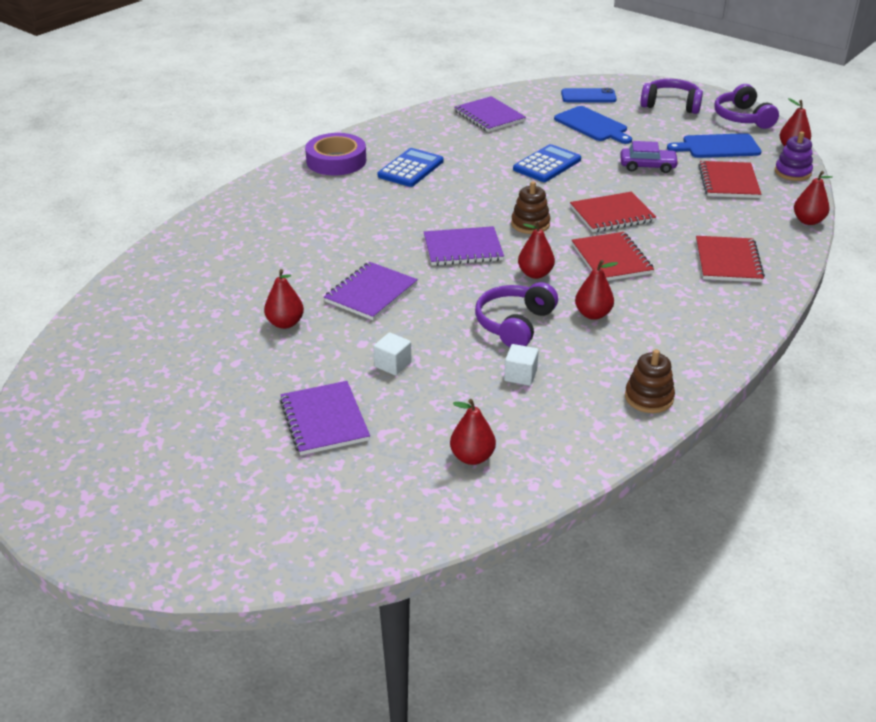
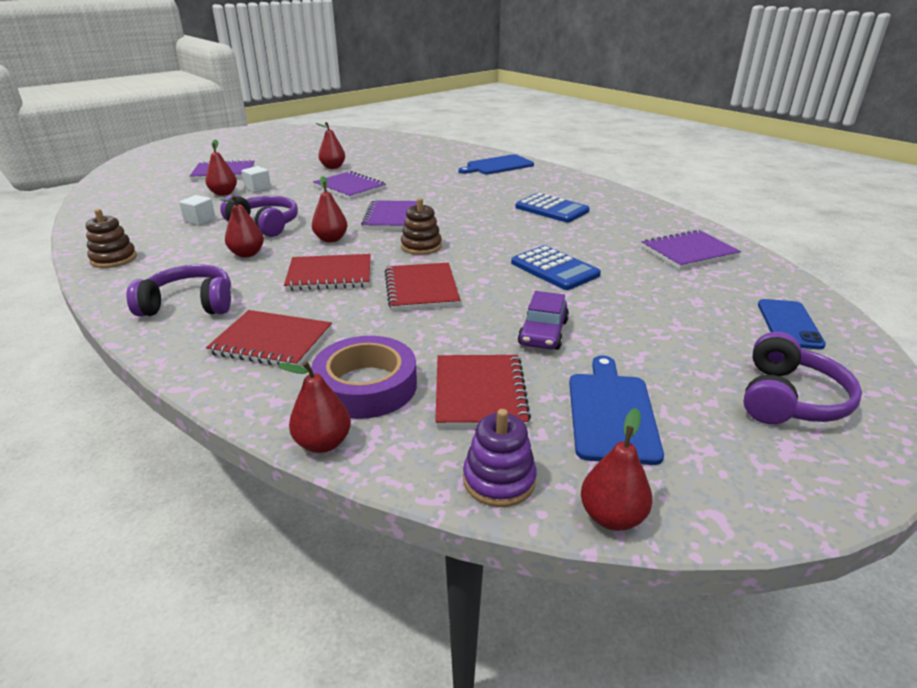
camera: 100 degrees right, 5 degrees down
purple tape [305,133,366,175] -> purple tape moved to [311,336,417,419]
red pear [450,399,496,465] -> red pear moved to [205,140,237,196]
blue cutting board [554,106,632,144] -> blue cutting board moved to [458,154,534,175]
red notebook [699,161,761,198] -> red notebook turned 75 degrees clockwise [435,355,531,428]
purple headphones [714,84,779,129] -> purple headphones moved to [127,264,231,317]

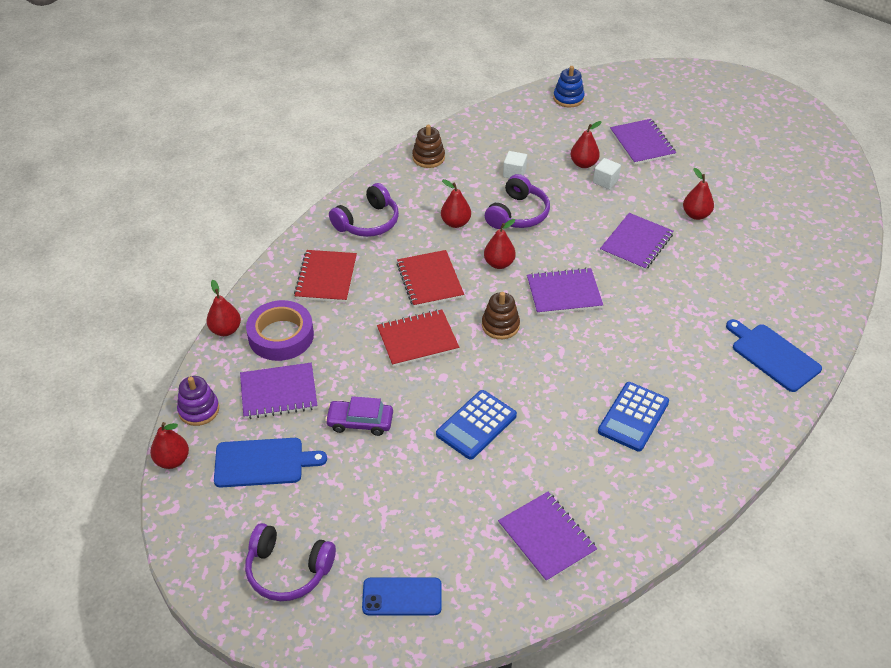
camera: 80 degrees right, 15 degrees up
purple headphones [127,264,231,317] -> purple headphones turned 60 degrees clockwise [329,183,399,237]
red notebook [435,355,531,428] -> purple notebook [240,363,318,419]
none -> blue stacking toy [553,66,585,108]

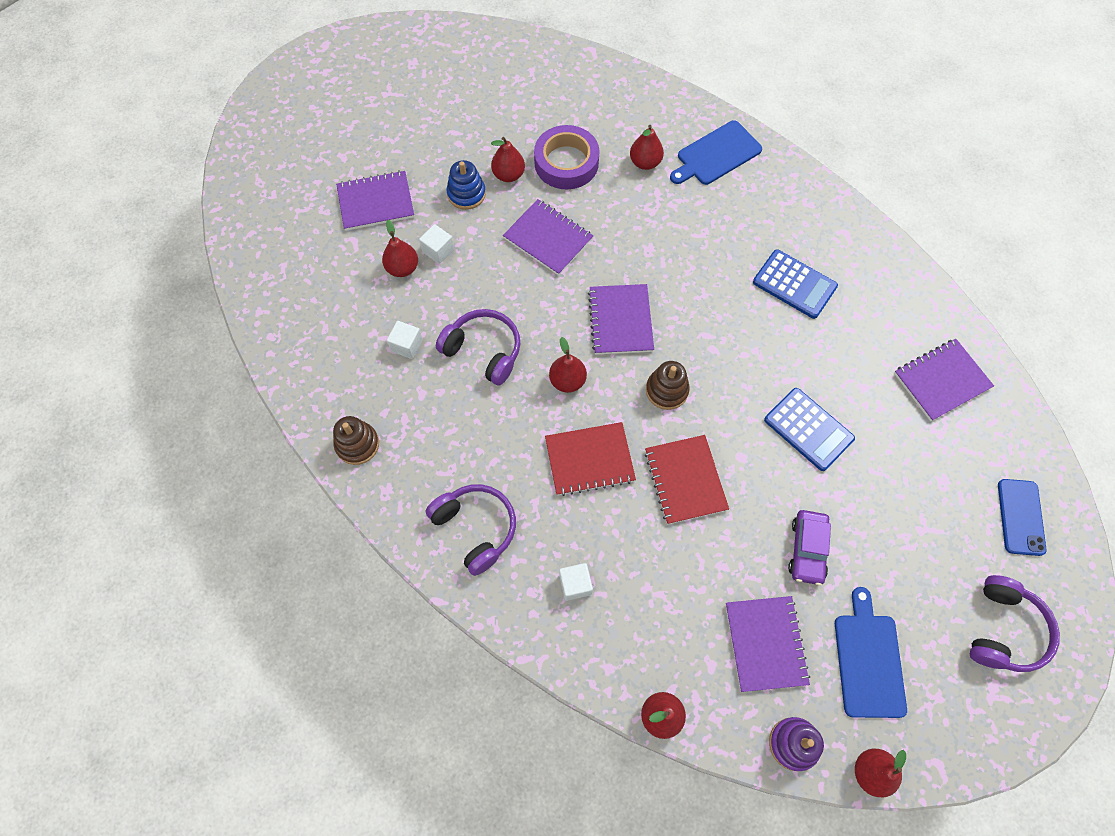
camera: 85 degrees left, 20 degrees up
purple tape [246,300,314,361] -> purple tape moved to [534,125,600,189]
red notebook [294,250,357,302] -> white cube [559,563,593,601]
red pear [441,179,471,228] -> red pear moved to [630,125,664,170]
blue stacking toy [553,66,585,108] -> blue stacking toy moved to [447,160,486,210]

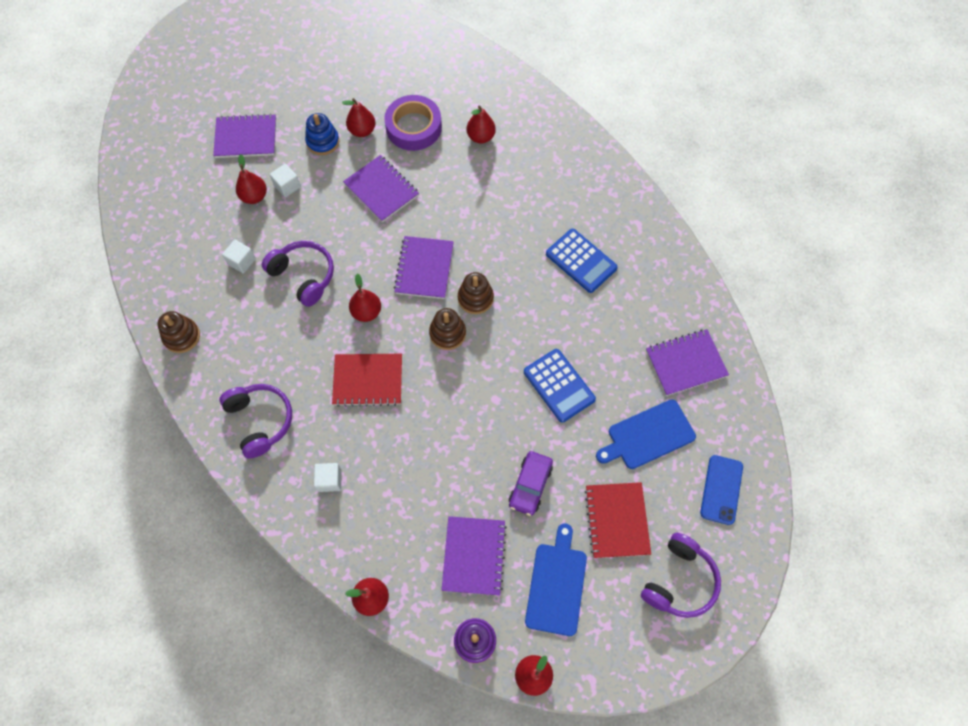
camera: 10 degrees right, 0 degrees up
red notebook [645,435,729,524] -> red notebook moved to [584,482,651,558]
blue cutting board [670,120,762,185] -> blue cutting board moved to [596,399,696,469]
none -> brown stacking toy [458,272,494,314]

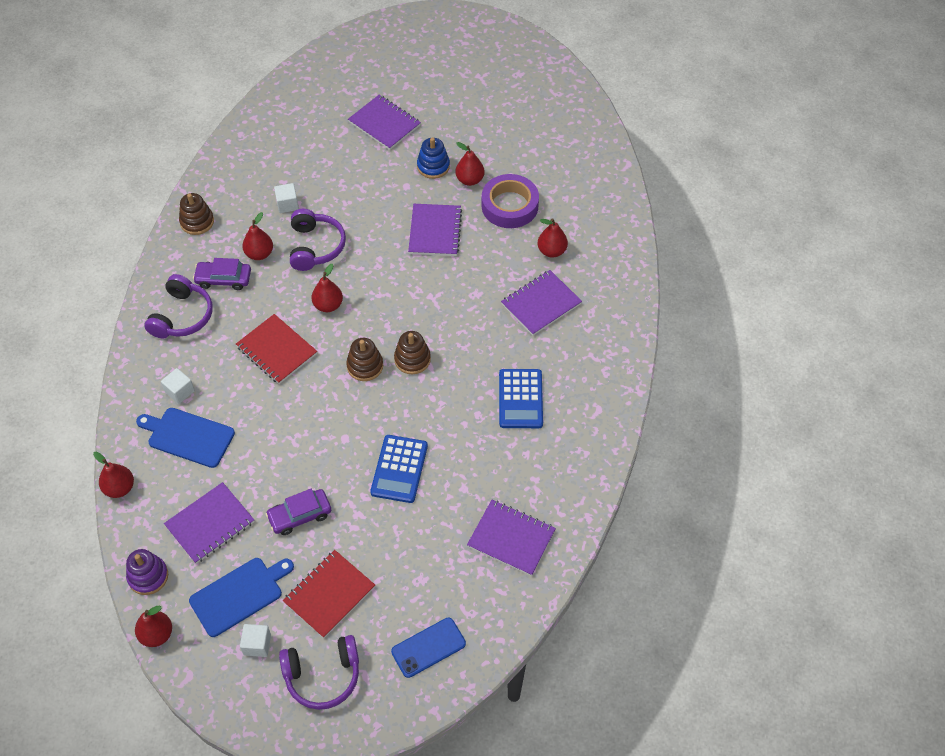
camera: 45 degrees right, 10 degrees down
red pear [236,154,267,204] -> red pear moved to [242,212,273,260]
white cube [270,164,301,198] -> white cube moved to [240,624,271,657]
purple notebook [394,236,454,299] -> purple notebook moved to [501,270,582,336]
blue cutting board [596,399,696,469] -> blue cutting board moved to [136,408,235,468]
none -> purple car [193,258,251,290]

